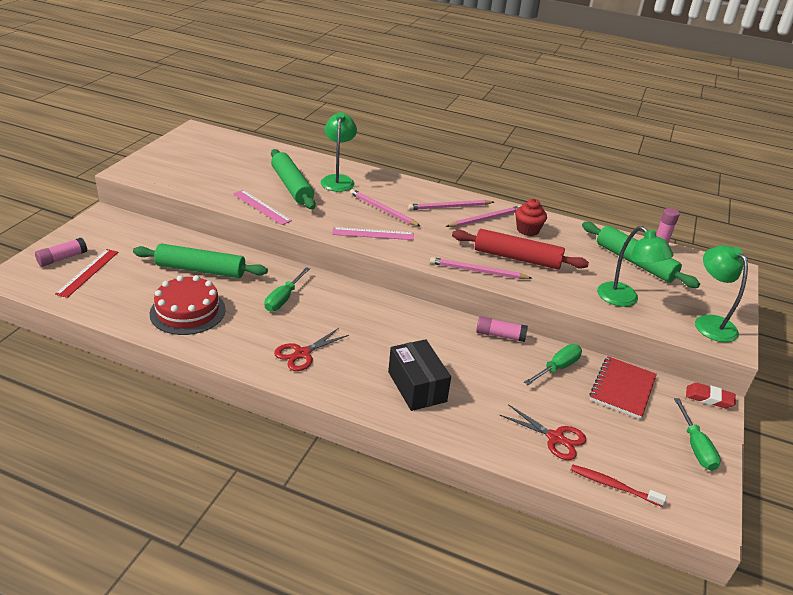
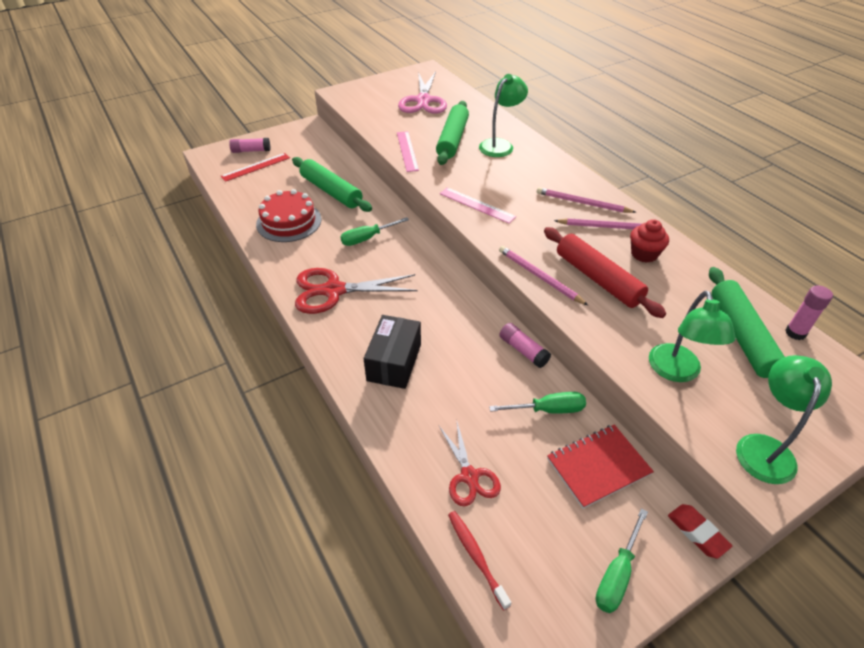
camera: 40 degrees right, 10 degrees up
red scissors [274,328,349,371] -> red scissors [295,268,417,314], size x1.63
pink pencil [350,189,420,226] -> none
none -> pink scissors [398,71,447,114]

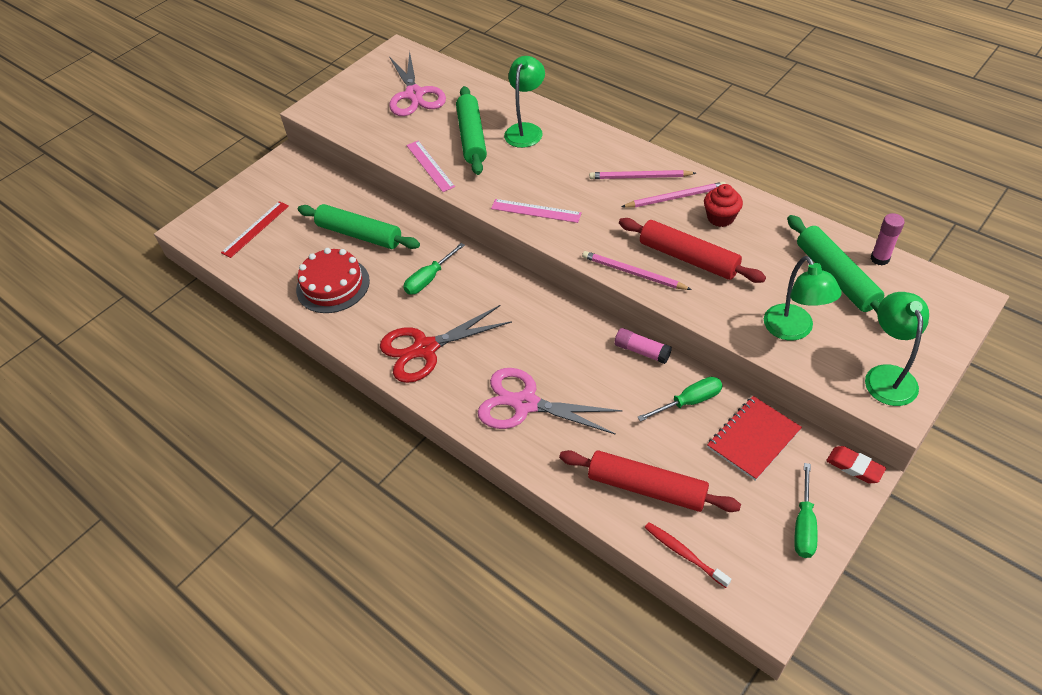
camera: 15 degrees left, 5 degrees up
pink glue stick [229,138,270,153] -> none
black box [364,315,421,389] -> pink scissors [478,368,623,435]
red scissors [439,422,501,506] -> red rolling pin [559,450,741,512]

